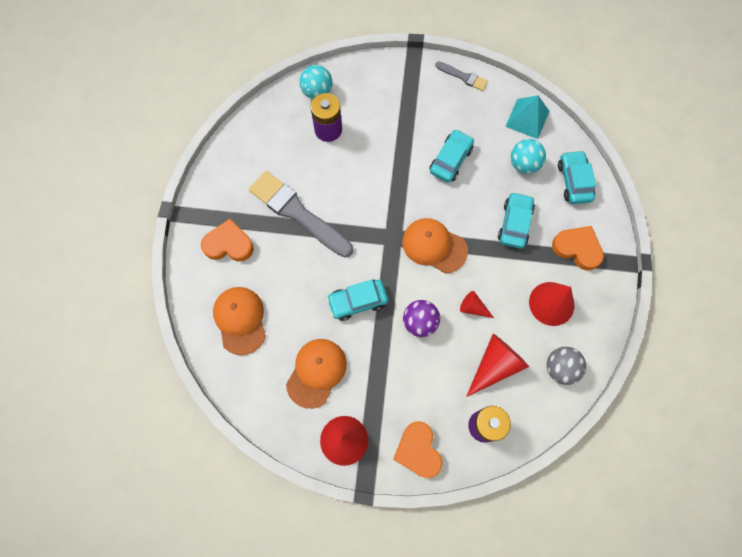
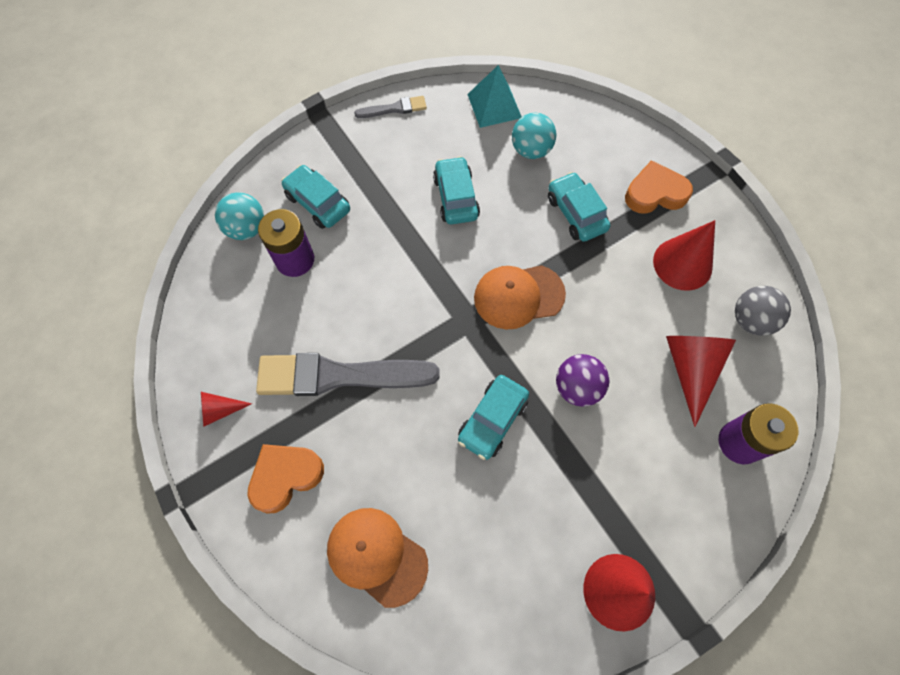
camera: 40 degrees left, 5 degrees down
orange cap [286,339,347,409] -> none
orange heart [393,421,442,478] -> none
red cone [460,291,494,318] -> red cone moved to [201,392,252,427]
turquoise car [558,150,596,204] -> turquoise car moved to [281,165,350,229]

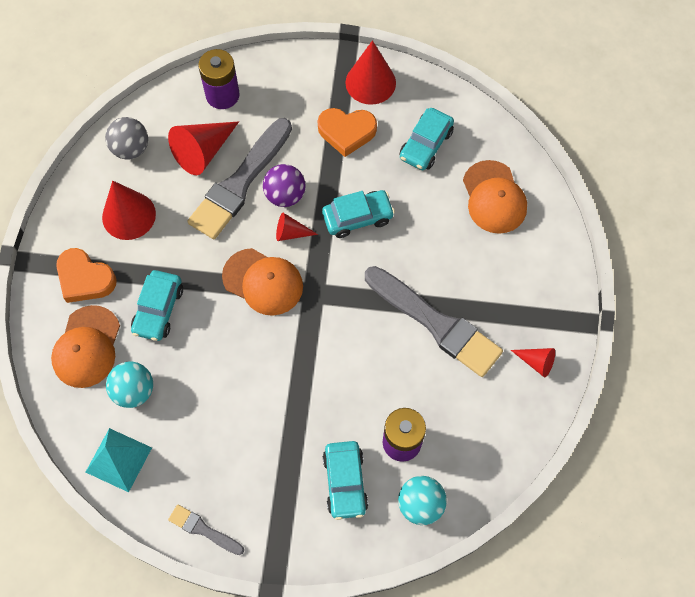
camera: 140 degrees left, 0 degrees up
orange heart [247,444,324,513] -> orange heart moved to [318,108,377,157]
turquoise car [433,156,480,224] -> turquoise car moved to [400,108,454,170]
none -> orange cap [51,305,120,388]
none -> grey brush [187,118,292,239]
none -> red cone [276,213,318,241]

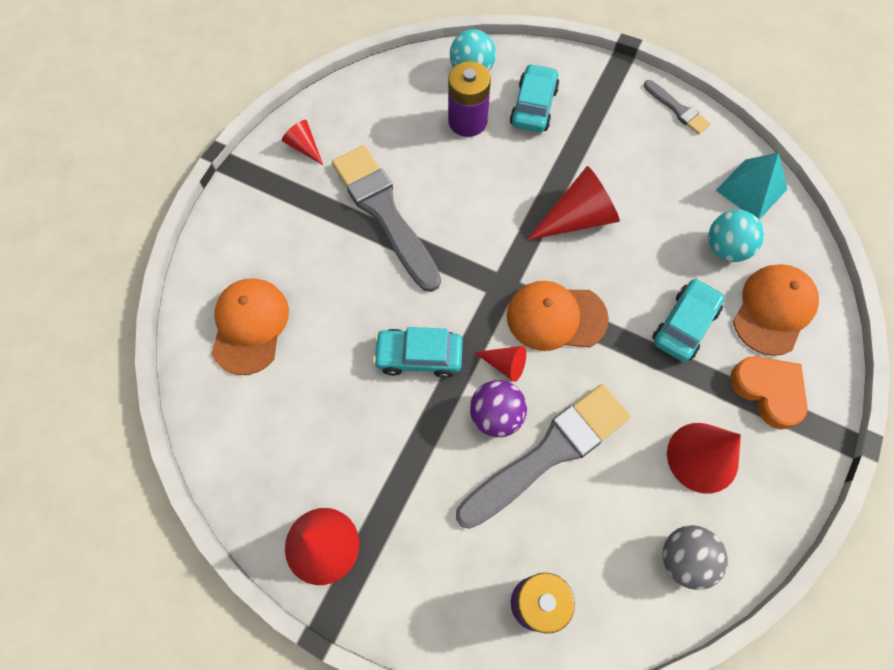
camera: 160 degrees left, 0 degrees up
red cone [168,122,239,175] -> red cone moved to [527,166,620,240]
orange cap [222,248,303,316] -> orange cap turned 45 degrees counterclockwise [507,281,609,351]
orange heart [318,108,377,157] -> none
turquoise car [400,108,454,170] -> none

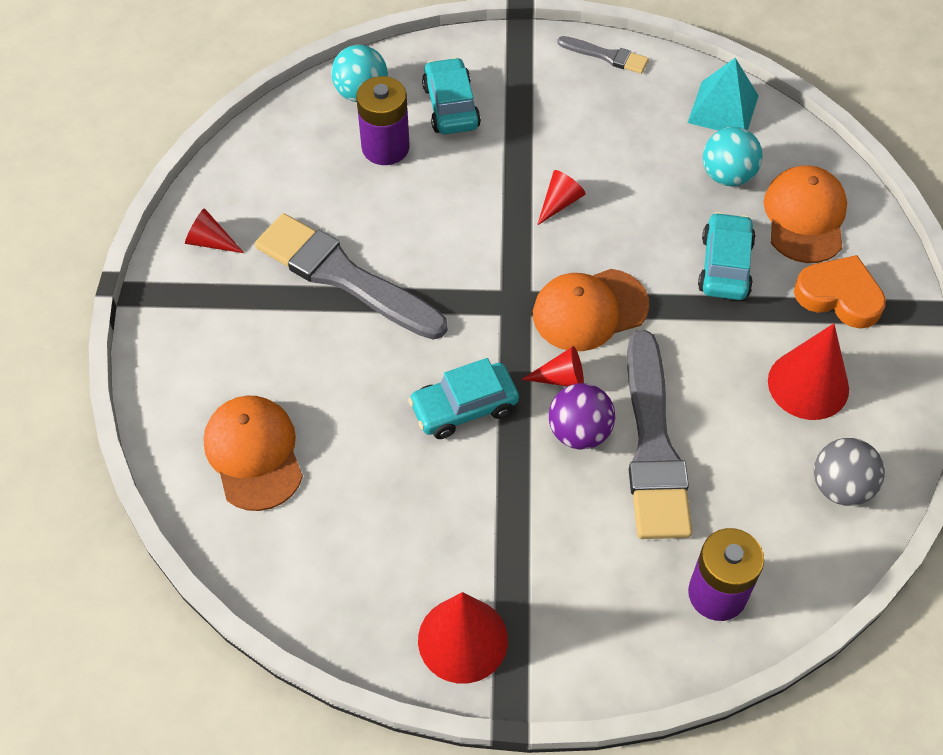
camera: 25 degrees left, 10 degrees down
grey brush [456,384,630,529] -> grey brush turned 150 degrees clockwise [627,330,692,539]
red cone [527,166,620,240] -> red cone [537,170,586,226], size x0.53

